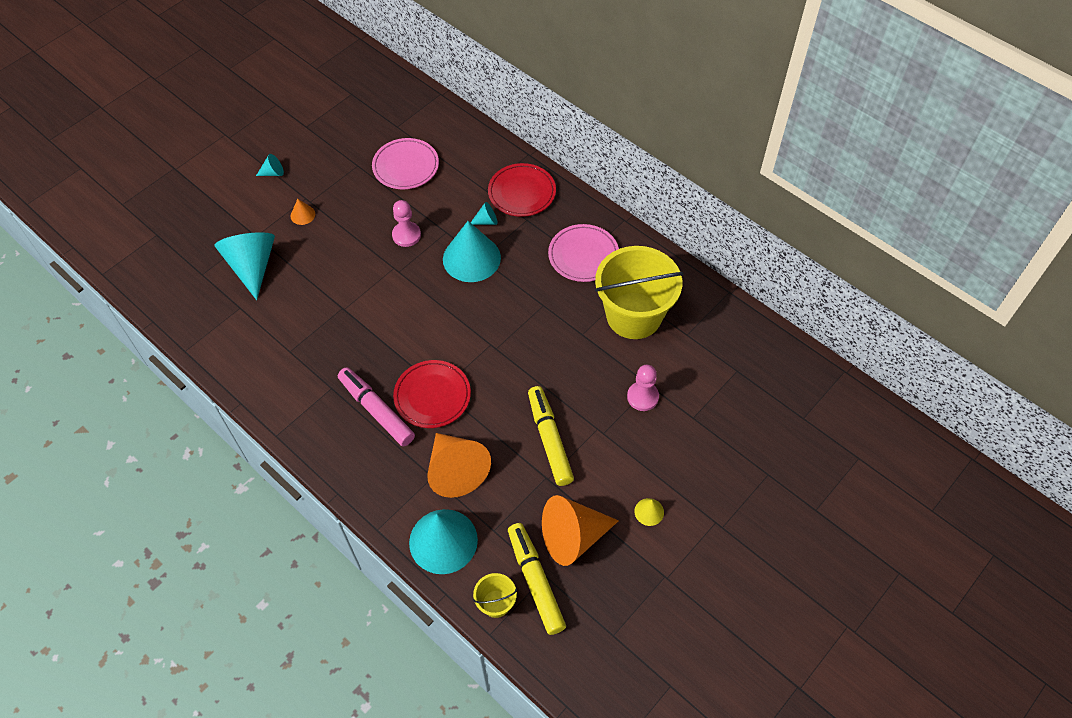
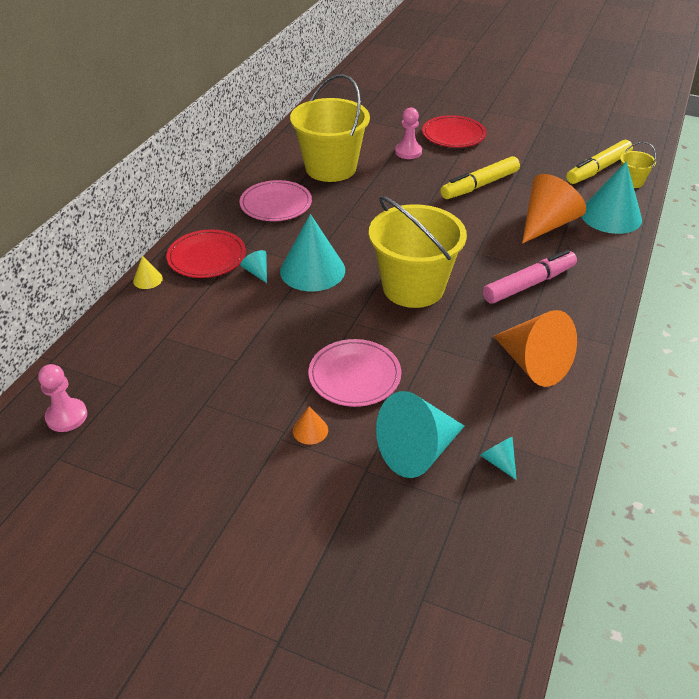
camera: 110 degrees left, 15 degrees down
turquoise cone [256,154,284,176] -> turquoise cone moved to [480,437,517,480]
pink marker [338,367,415,446] -> pink marker turned 150 degrees counterclockwise [483,250,577,304]
pink plate [372,138,439,189] -> pink plate moved to [308,339,401,407]
pink pawn [392,200,421,247] -> pink pawn moved to [38,364,87,432]
red plate [393,360,471,428] -> red plate moved to [422,115,486,148]
orange cone [542,495,619,566] -> orange cone moved to [494,310,577,387]
yellow cone [634,498,664,526] -> yellow cone moved to [133,256,163,289]
none -> yellow bucket [369,196,467,308]

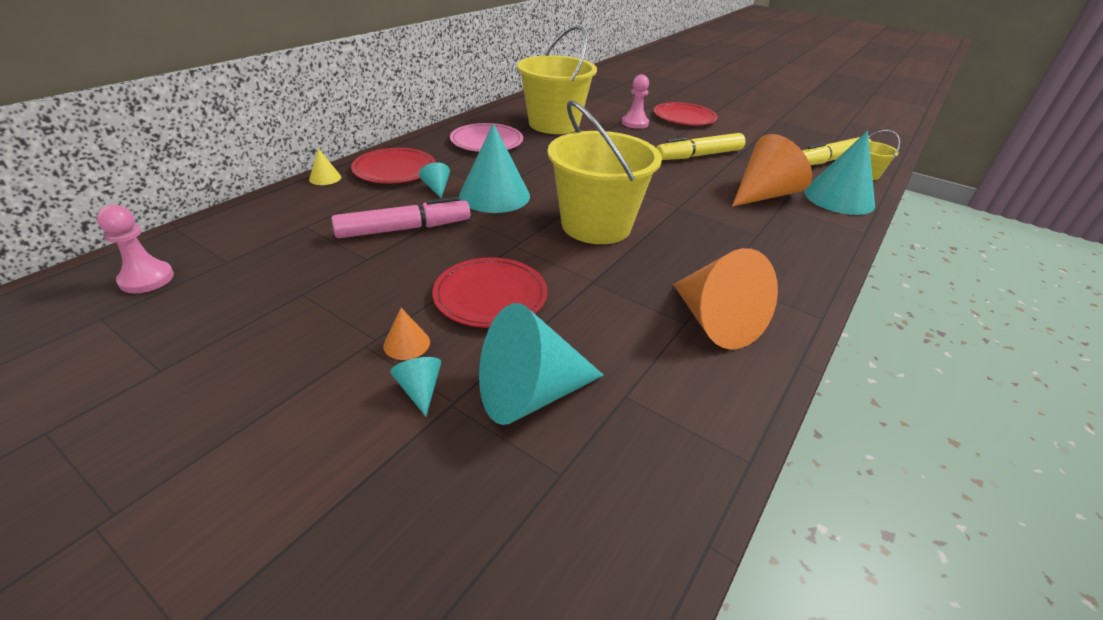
camera: 10 degrees right, 5 degrees down
pink plate [308,339,401,407] -> red plate [432,257,547,328]
turquoise cone [480,437,517,480] -> turquoise cone moved to [390,357,441,417]
pink marker [483,250,577,304] -> pink marker moved to [332,196,470,238]

